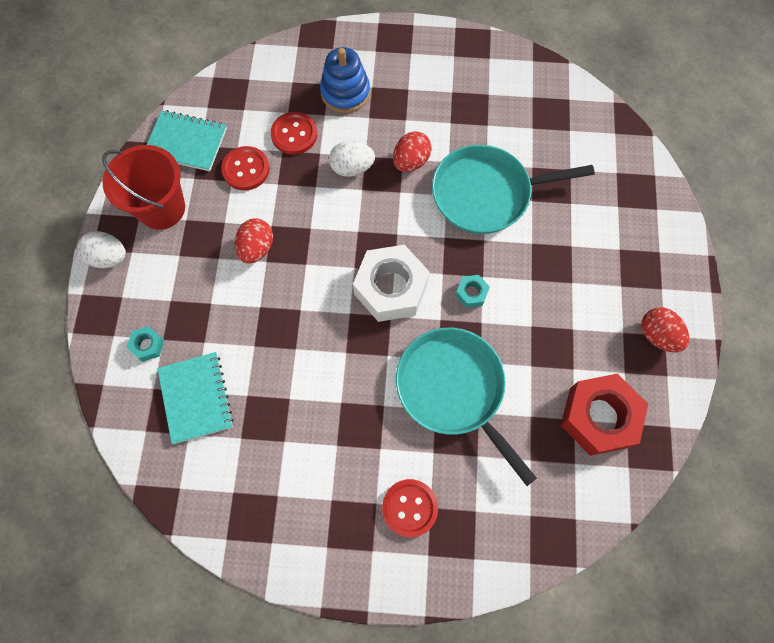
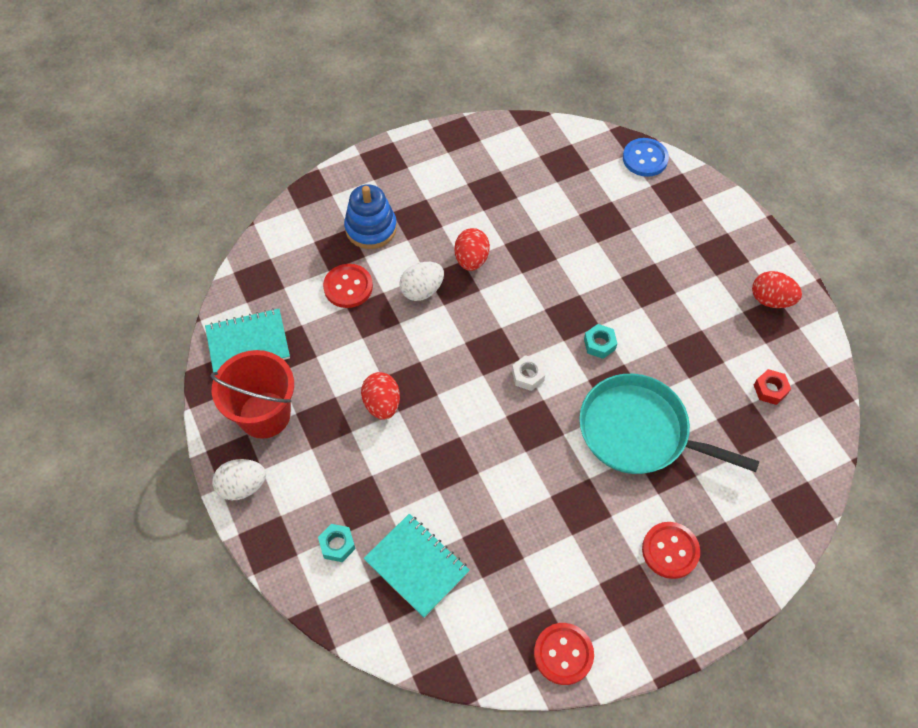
camera: 30 degrees left, 10 degrees down
red button [221,146,270,190] -> red button moved to [534,623,594,685]
white nut [353,245,430,322] -> white nut [512,355,545,391], size x0.44
turquoise pan [432,145,595,234] -> none
red nut [561,373,648,456] -> red nut [754,369,791,405], size x0.44
none -> blue button [623,138,669,177]

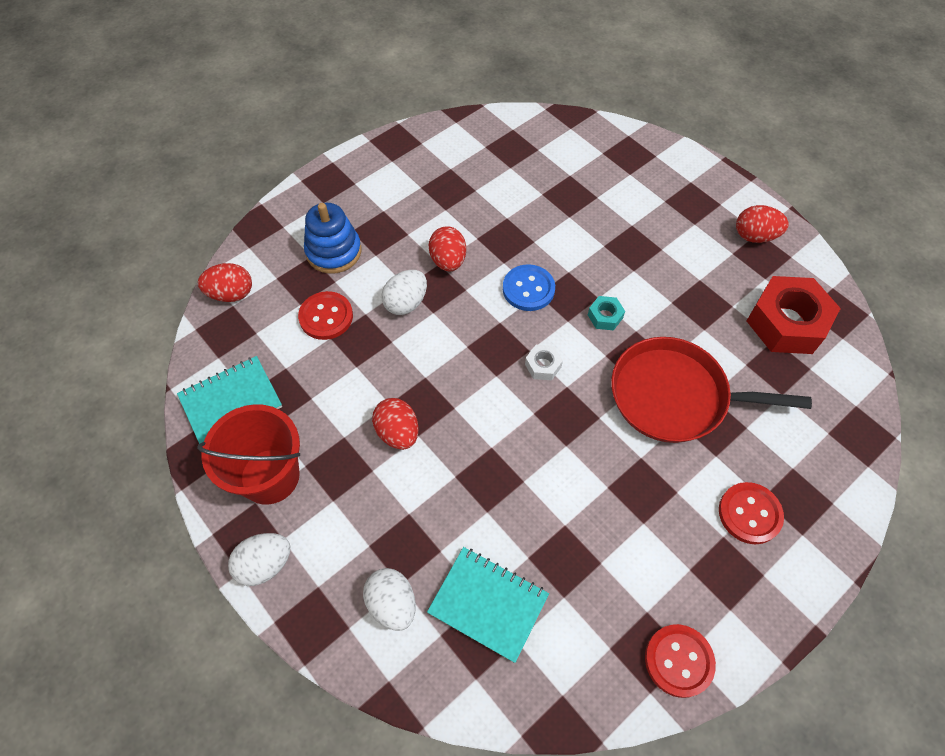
camera: 15 degrees left, 0 degrees up
turquoise nut [318,524,356,562] -> white egg [363,568,416,631]
turquoise pan [579,374,759,474] -> red pan [611,337,812,443]
blue button [623,138,669,177] -> blue button moved to [503,264,555,311]
red nut [754,369,791,405] -> red nut [747,276,841,354], size x2.27
none -> red egg [198,263,252,302]

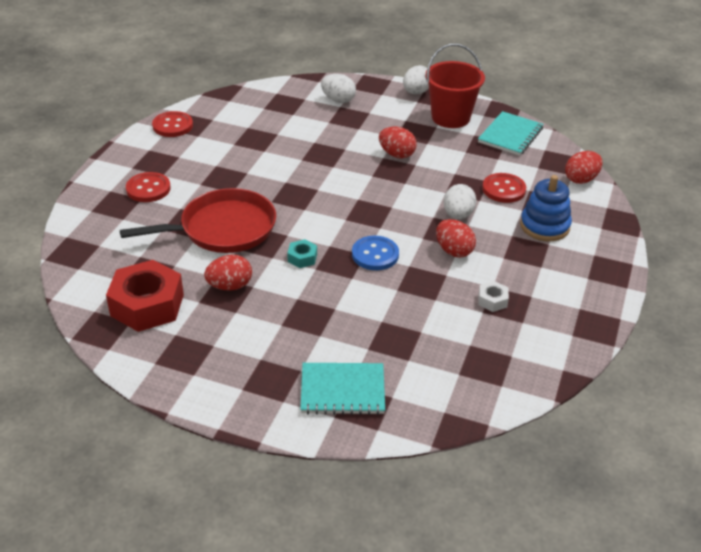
camera: 150 degrees right, 20 degrees down
turquoise notebook [427,547,549,663] -> turquoise notebook moved to [300,363,385,415]
white nut [525,345,563,380] -> white nut moved to [478,281,509,312]
red egg [736,205,789,243] -> red egg moved to [204,254,252,290]

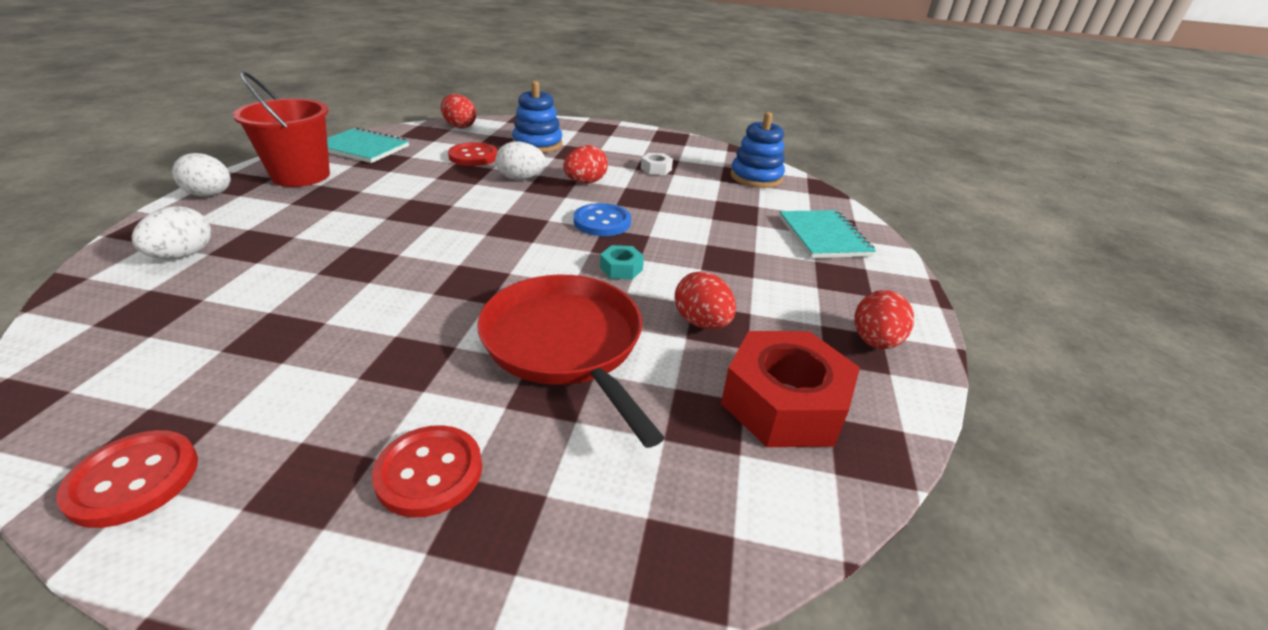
camera: 100 degrees left, 5 degrees down
red egg [379,127,417,159] -> red egg moved to [854,290,914,349]
none -> blue stacking toy [730,112,785,188]

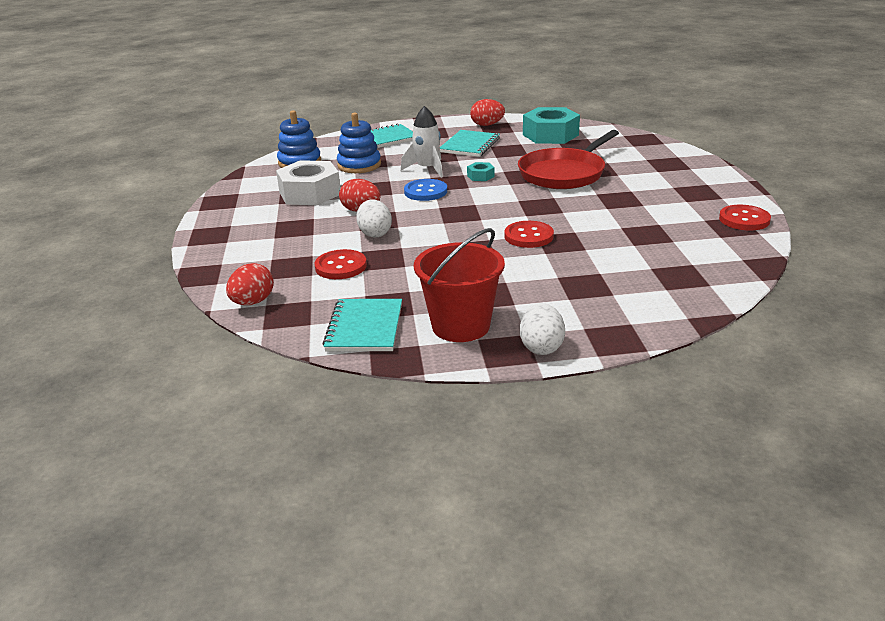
camera: 105 degrees left, 5 degrees down
white egg [132,206,211,259] -> none
red button [372,425,482,518] -> red button moved to [504,221,554,248]
blue stacking toy [512,81,563,153] -> blue stacking toy moved to [337,113,381,173]
white nut [641,153,673,175] -> white nut [276,160,340,205], size x2.27
red egg [675,271,736,330] -> none
red nut [721,331,860,447] -> turquoise nut [523,107,580,144]
none -> white rocket [401,106,443,178]
none -> turquoise notebook [440,130,500,157]

